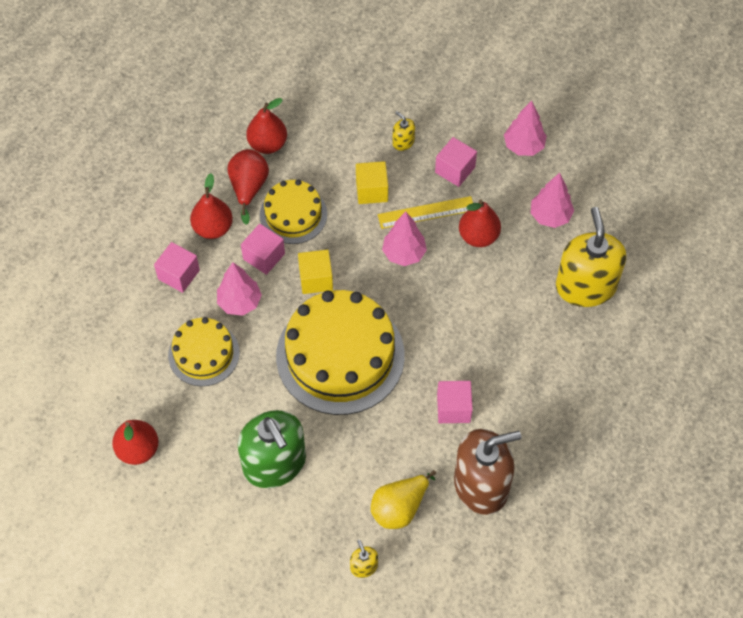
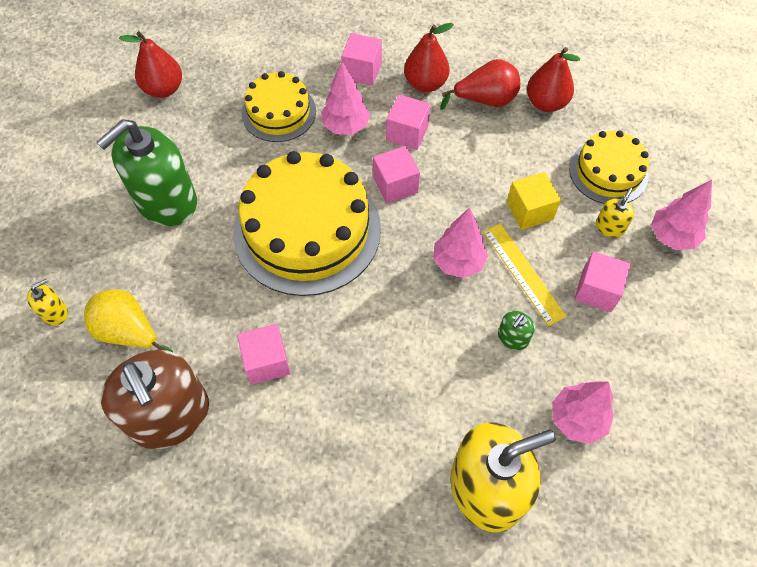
camera: 75 degrees right, 0 degrees up
yellow cake [260,179,327,244] -> yellow cake moved to [569,130,649,204]
yellow cube [298,250,333,294] -> pink cube [373,146,420,204]
red pear [459,200,501,247] -> green soap dispenser [498,311,535,350]
pink tree [504,100,547,156] -> pink tree moved to [651,180,712,250]

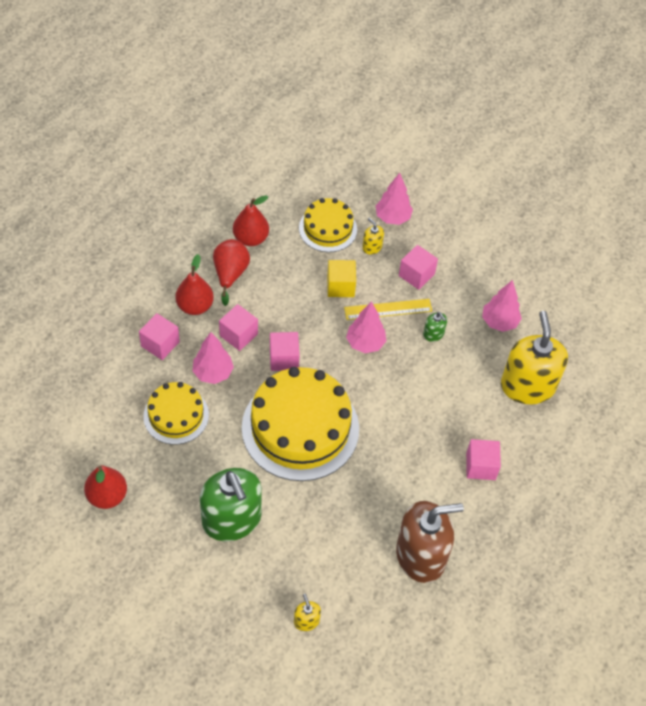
camera: 75 degrees left, 5 degrees down
yellow pear [84,289,174,353] -> none
pink cube [237,324,290,385] -> pink cube moved to [466,439,501,480]

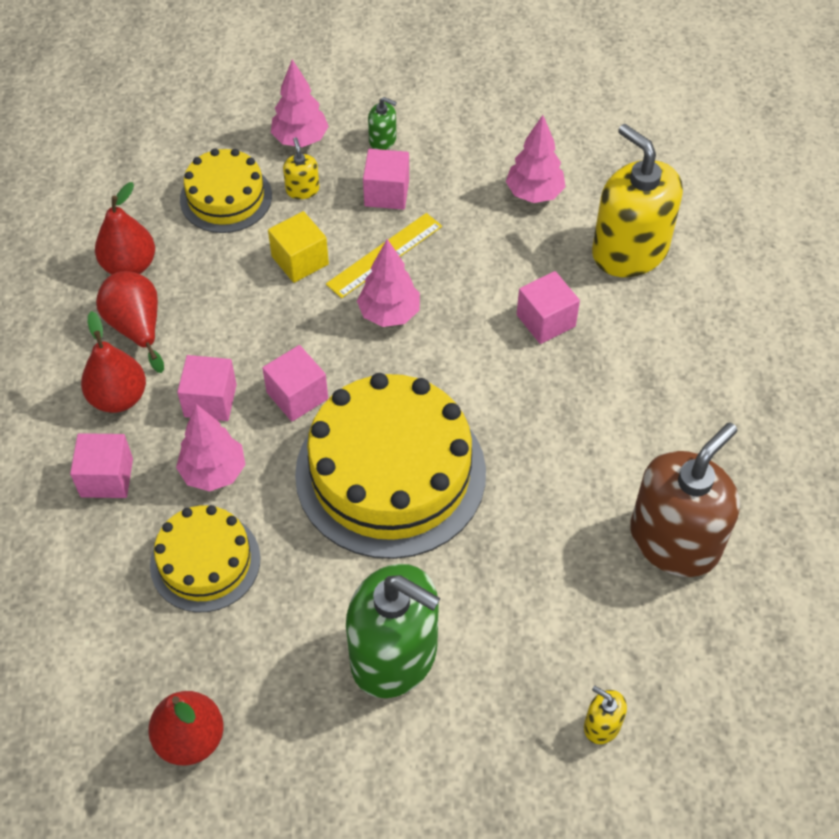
camera: 30 degrees left, 0 degrees up
yellow soap dispenser [362,218,384,255] -> yellow soap dispenser turned 60 degrees clockwise [283,137,319,199]
green soap dispenser [423,312,447,342] -> green soap dispenser moved to [368,97,397,150]
pink cube [466,439,501,480] -> pink cube moved to [517,271,580,344]

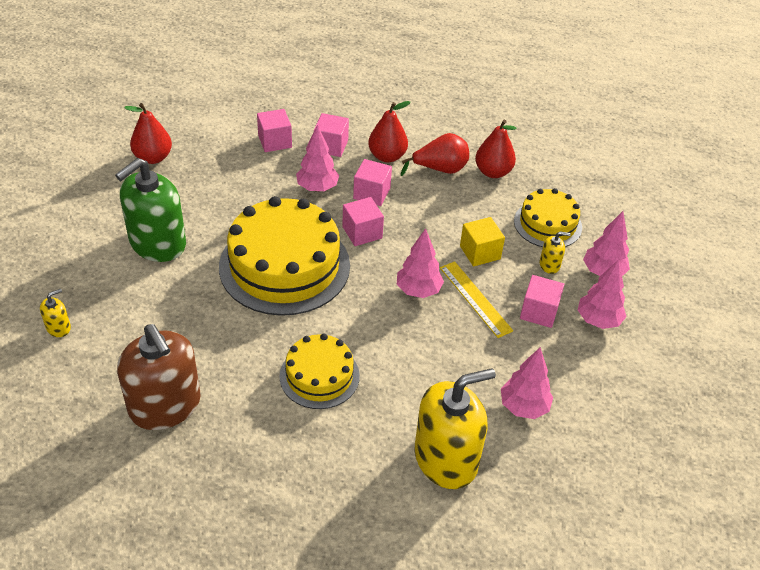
camera: 100 degrees right, 10 degrees down
yellow cake [150,505,261,612] -> yellow cake moved to [279,334,360,409]
green soap dispenser [368,97,397,150] -> pink tree [578,260,627,329]
pink cube [517,271,580,344] -> pink cube moved to [257,109,292,152]

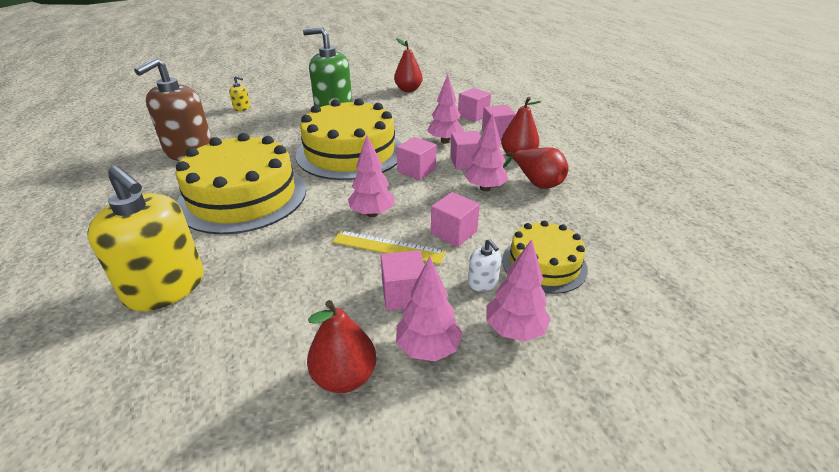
camera: 65 degrees right, 10 degrees down
yellow cake [279,334,360,409] -> yellow cake [175,133,306,234], size x1.80
yellow ruler [440,261,513,338] -> yellow ruler turned 75 degrees clockwise [332,231,446,264]
yellow cube [460,217,505,267] -> pink cube [431,192,480,247]
red pear [475,120,516,178] -> red pear moved to [307,300,376,393]
pink tree [501,347,553,419] -> pink tree moved to [464,113,508,191]
yellow soap dispenser [540,232,571,274] -> white soap dispenser [468,239,501,291]

